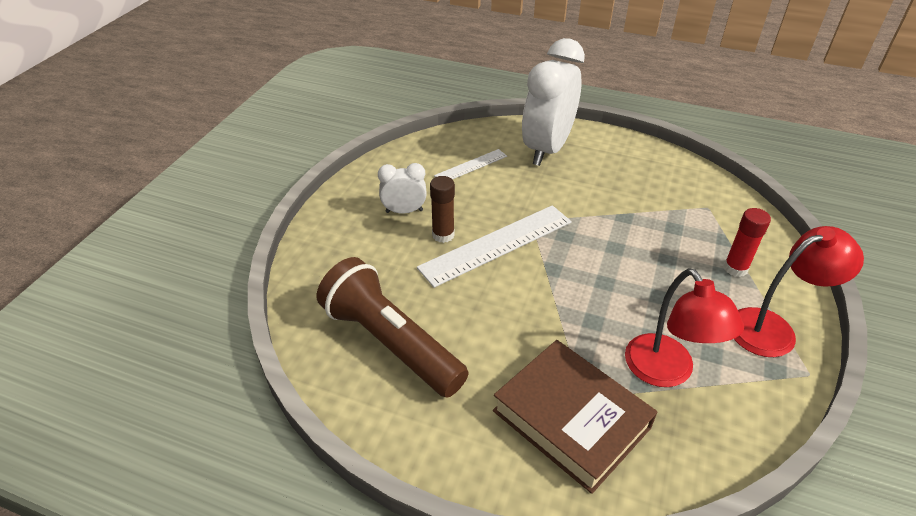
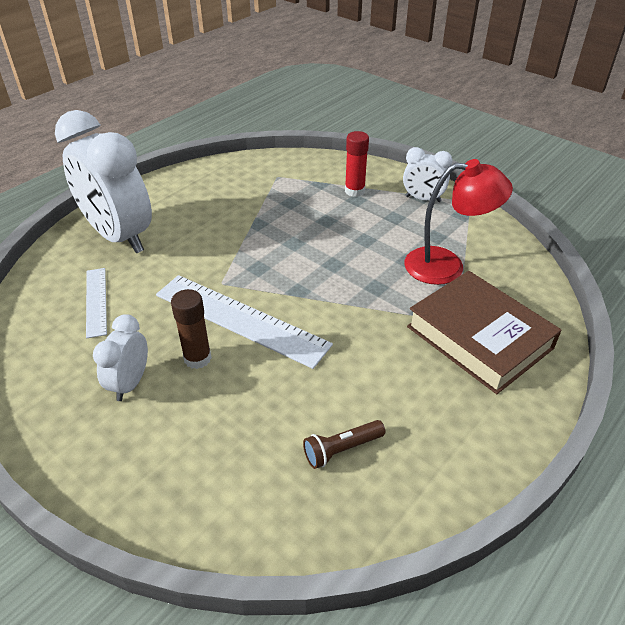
camera: 70 degrees left, 0 degrees up
brown flashlight [317,257,468,398] -> brown flashlight [303,420,385,469], size x0.41
white ruler [417,205,572,288] -> white ruler turned 45 degrees counterclockwise [156,275,333,369]
brown book [493,340,657,494] -> brown book turned 75 degrees clockwise [407,271,562,394]
red lamp [734,226,864,357] -> white clock [403,147,452,202]

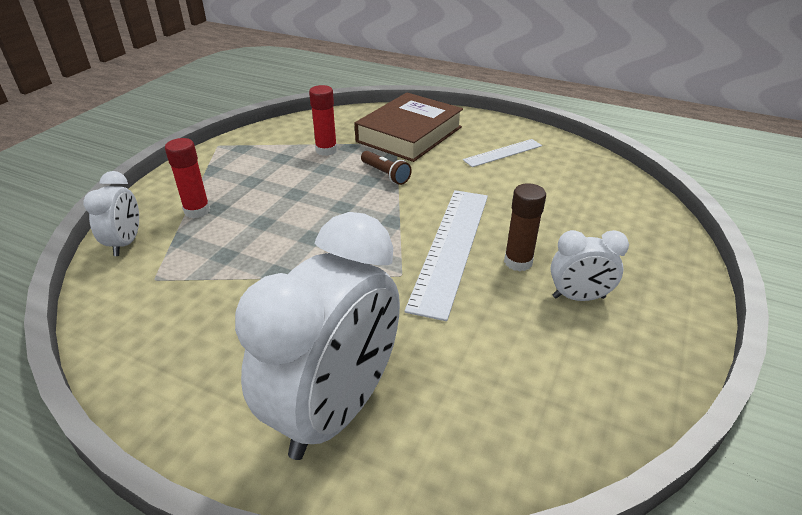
camera: 105 degrees left, 5 degrees down
white ruler [86,268,107,339] -> white ruler moved to [463,139,542,167]
brown flashlight [303,420,385,469] -> brown flashlight moved to [361,151,411,185]
white clock [403,147,452,202] -> white clock moved to [84,171,139,256]
red lamp [404,159,513,285] -> red glue stick [309,85,337,156]

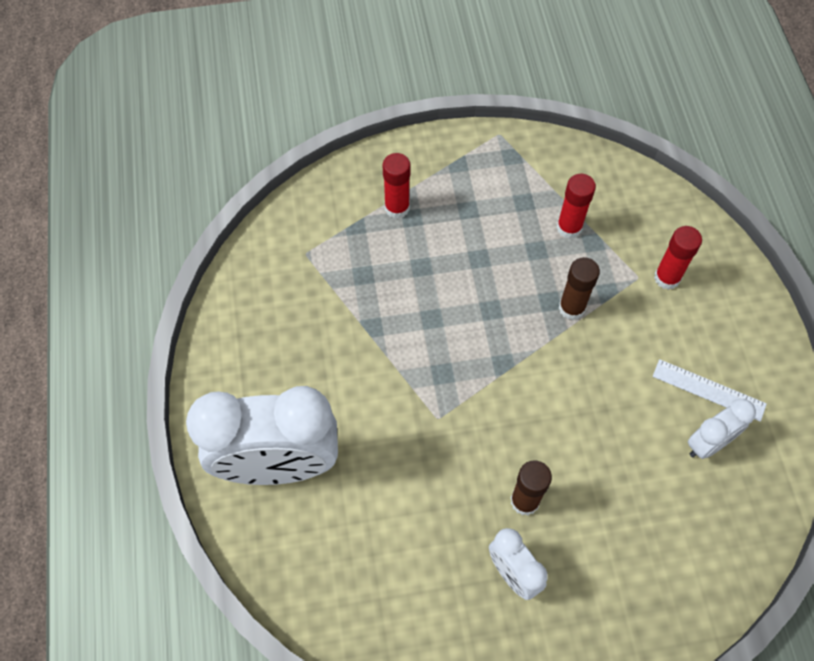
camera: 55 degrees right, 25 degrees up
white clock [84,171,139,256] -> white clock moved to [688,399,756,459]
brown book [355,92,463,162] -> red glue stick [654,226,702,290]
brown flashlight [361,151,411,185] -> brown glue stick [559,257,600,320]
white ruler [405,190,488,321] -> none

